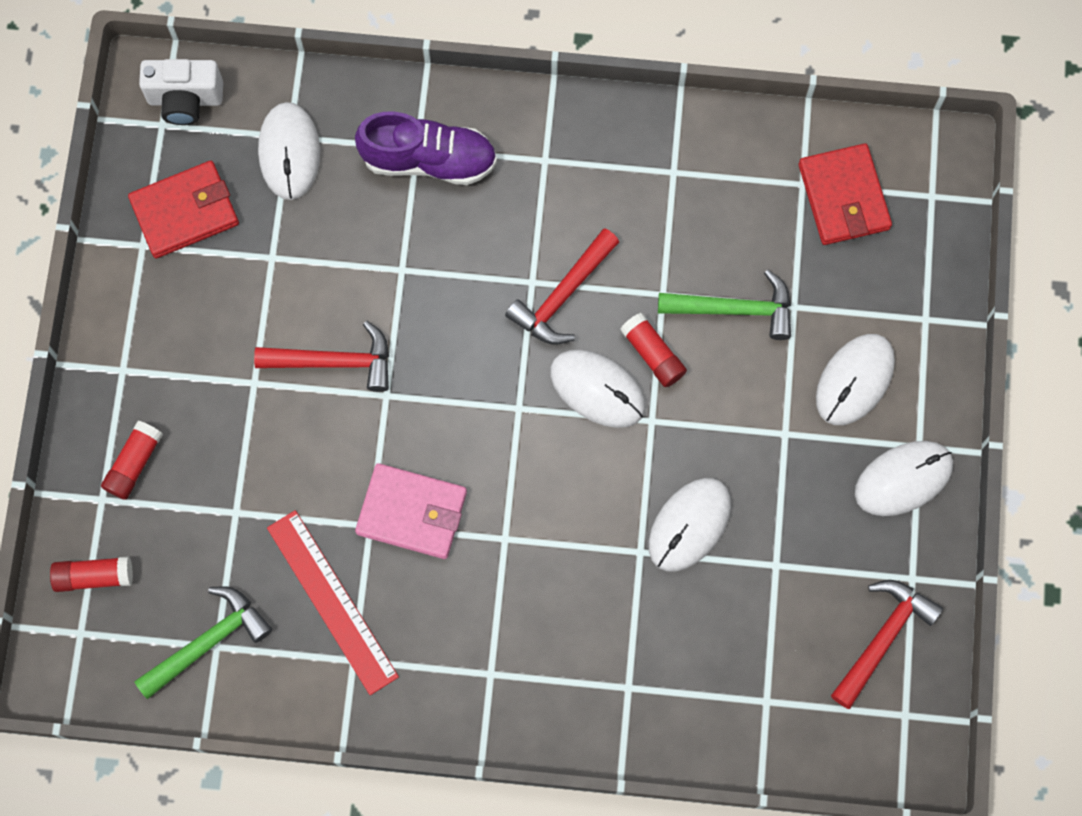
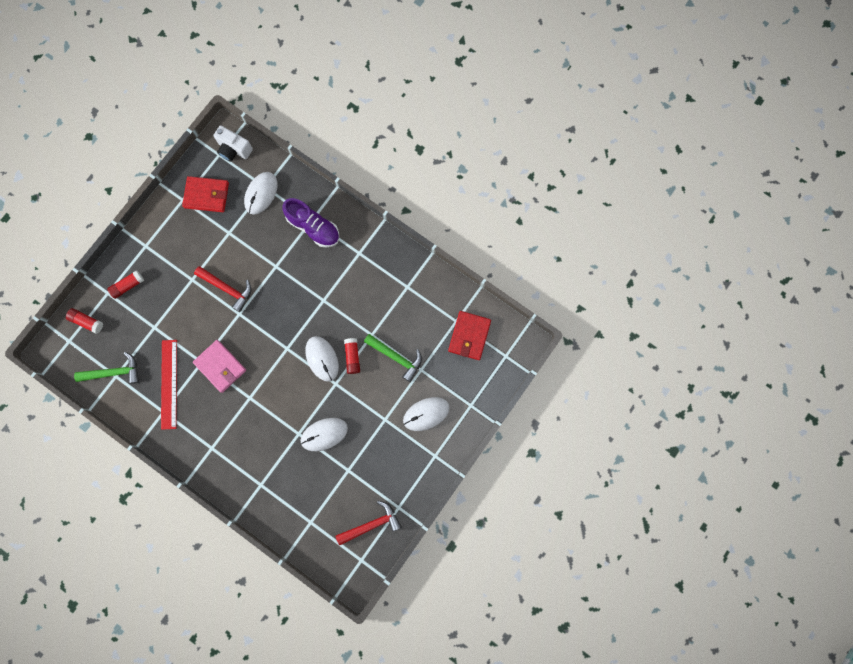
camera: 30 degrees right, 5 degrees up
red hammer [505,228,619,344] -> none
white mouse [855,441,953,516] -> none

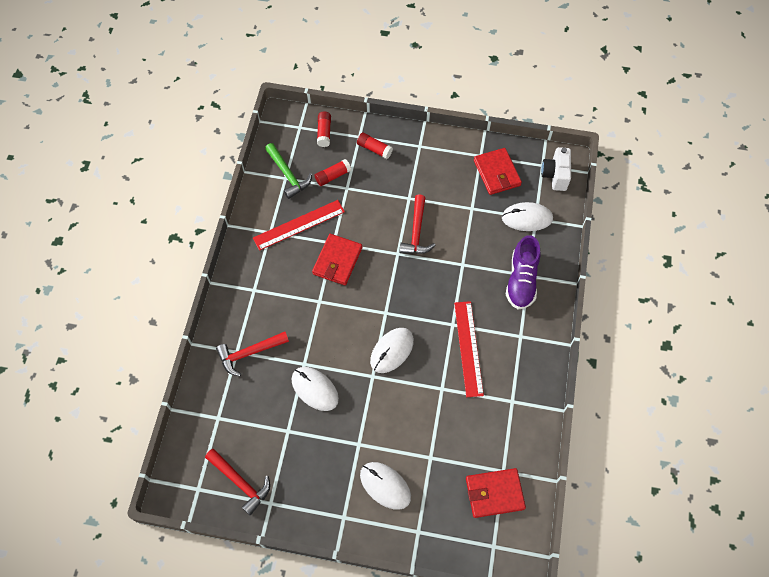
camera: 65 degrees right, 15 degrees down
pink wallet [193,340,246,393] -> red wallet [312,234,362,285]
red glue stick [344,338,360,374] -> red glue stick moved to [315,159,351,186]
green hammer [364,334,422,382] -> none
none -> red hammer [216,332,289,376]
none -> red ruler [454,301,484,397]

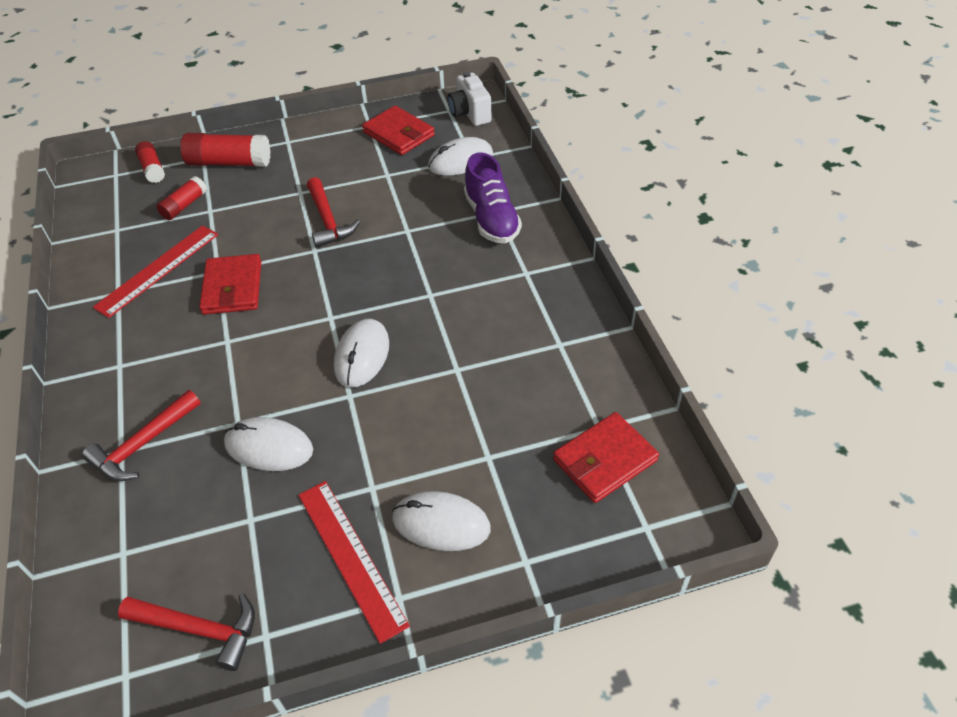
camera: 25 degrees left, 15 degrees down
green hammer [265,143,312,199] -> none
red glue stick [357,132,393,159] -> red glue stick [180,133,271,167], size x1.68
red ruler [454,301,484,397] -> red ruler moved to [298,481,410,644]

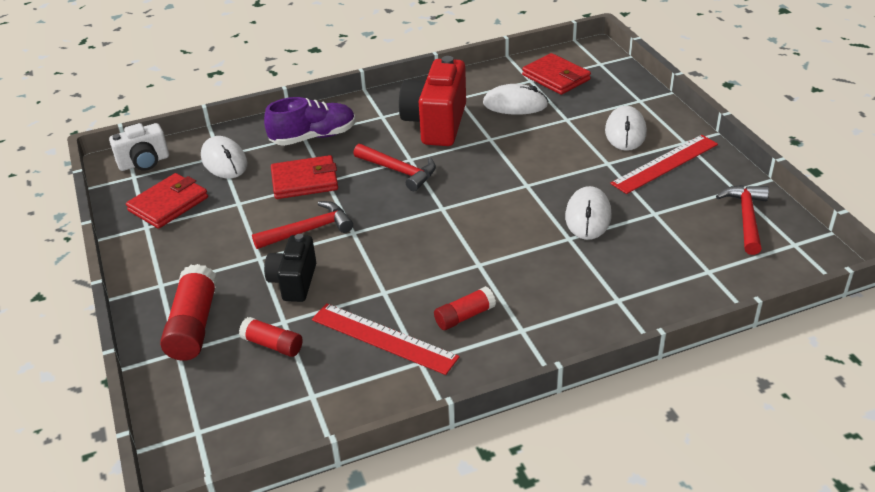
camera: 95 degrees left, 10 degrees down
red hammer [82,390,201,481] -> red hammer moved to [353,144,436,191]
red glue stick [135,141,165,183] -> red glue stick moved to [434,286,496,330]
red wallet [199,254,261,315] -> red wallet moved to [271,155,338,199]
white mouse [334,319,389,387] -> white mouse moved to [483,84,549,115]
none -> black camera [264,234,316,302]
none -> red camera [399,56,466,146]

